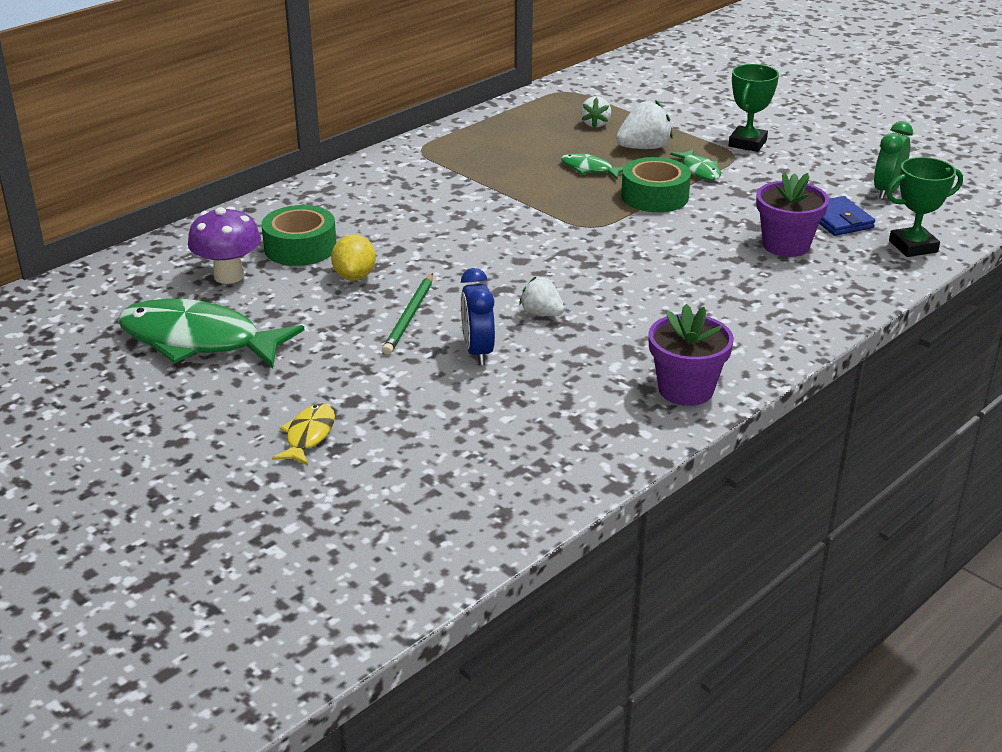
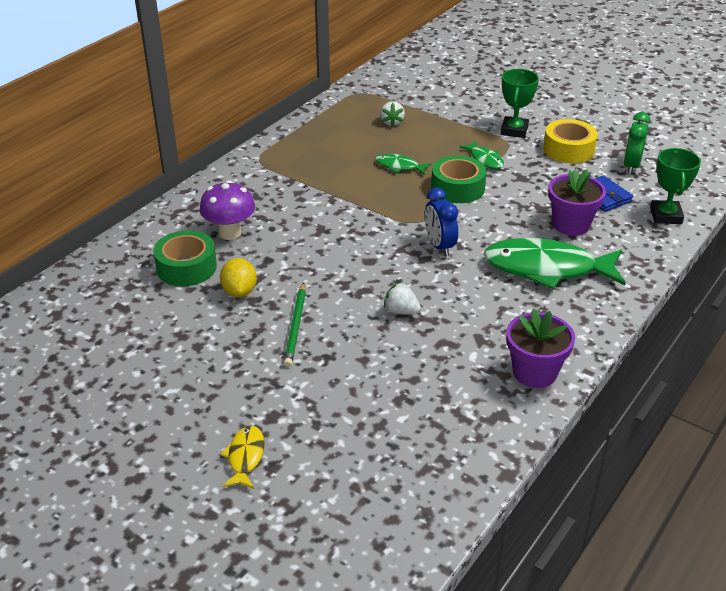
camera: 10 degrees left, 5 degrees up
green fish [118,298,305,368] -> green fish moved to [483,238,626,289]
purple mushroom [188,206,261,284] -> purple mushroom moved to [200,181,255,240]
blue clock [461,268,495,365] -> blue clock moved to [425,188,458,256]
white strawberry [616,100,673,149] -> none
green trophy [886,157,963,257] -> green trophy turned 60 degrees counterclockwise [650,148,701,224]
none -> yellow tape [543,119,598,163]

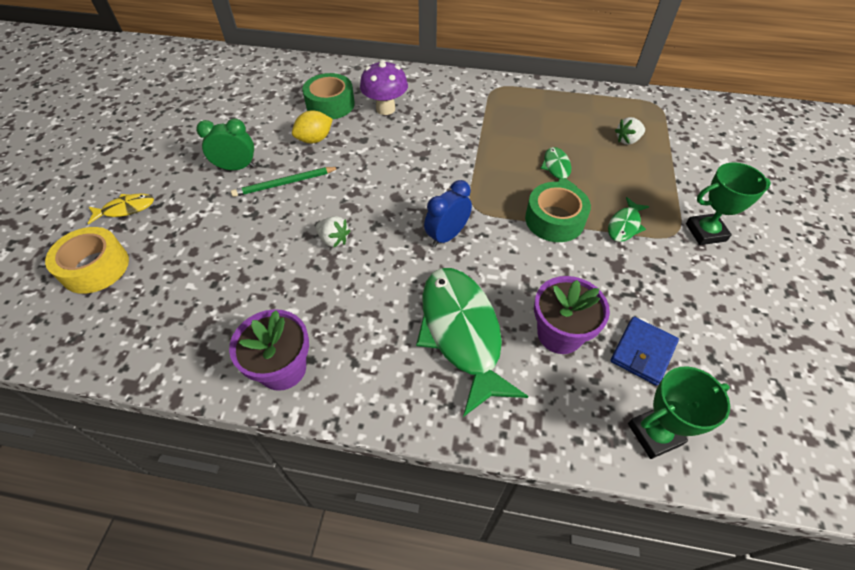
camera: 65 degrees right, 15 degrees up
white strawberry [384,282,421,314] -> white strawberry turned 120 degrees clockwise [316,216,350,247]
yellow tape [543,119,598,163] -> yellow tape moved to [45,227,129,294]
green clock [624,112,650,174] -> green clock moved to [196,119,255,170]

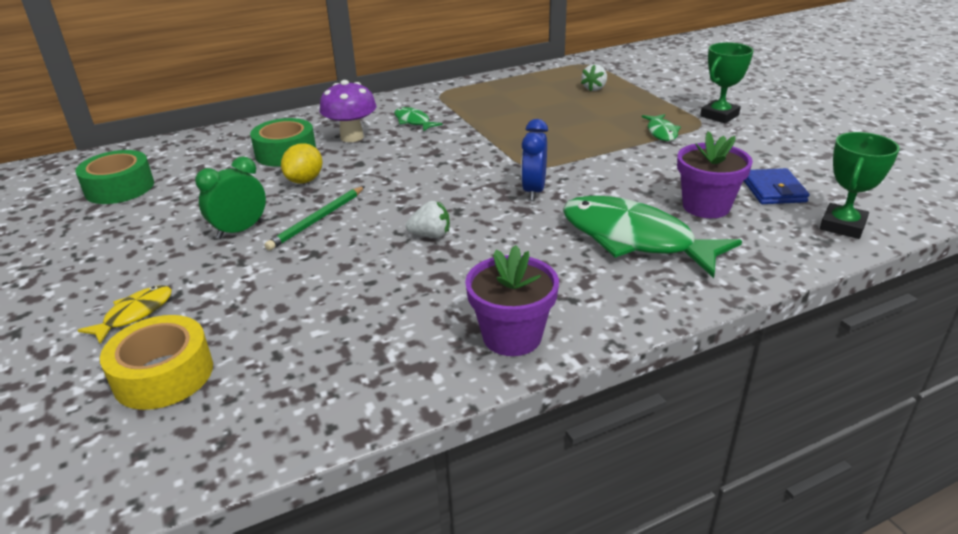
camera: 35 degrees left, 20 degrees down
green tape [525,182,591,242] -> green tape moved to [75,150,154,204]
green fish [540,147,577,187] -> green fish moved to [394,107,443,132]

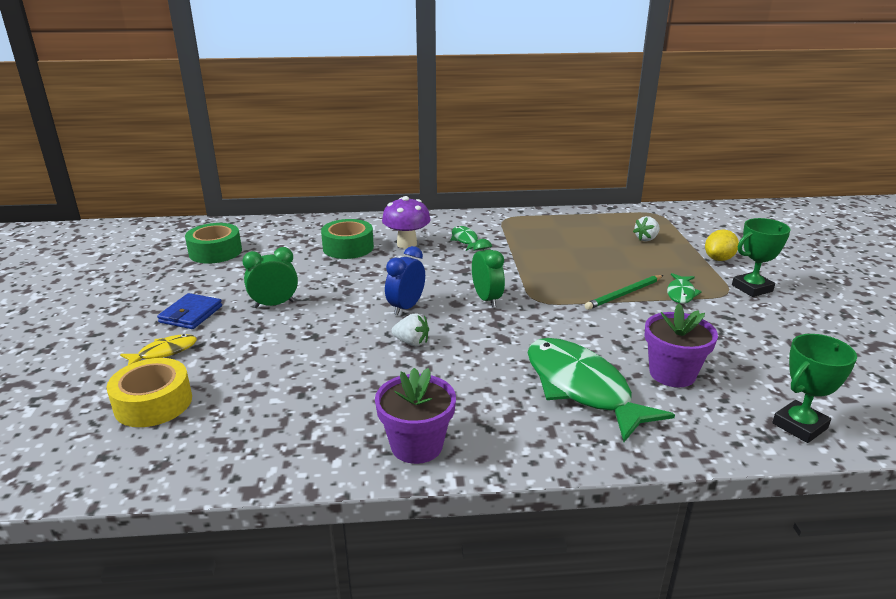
camera: 20 degrees right, 5 degrees down
green pencil [264,186,365,251] -> green pencil moved to [585,275,663,310]
yellow lemon [281,143,323,183] -> yellow lemon moved to [705,229,739,261]
blue clock [521,119,548,201] -> blue clock moved to [385,246,425,316]
blue wallet [743,168,810,204] -> blue wallet moved to [157,293,222,329]
none -> green clock [472,239,505,308]

